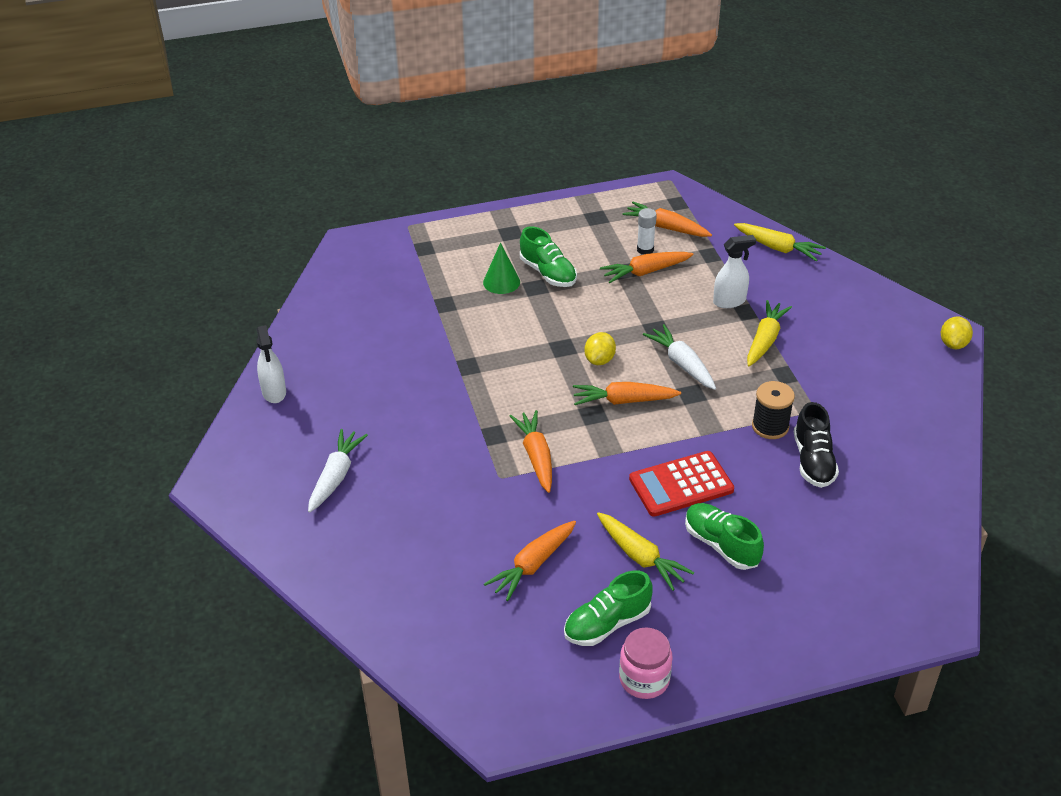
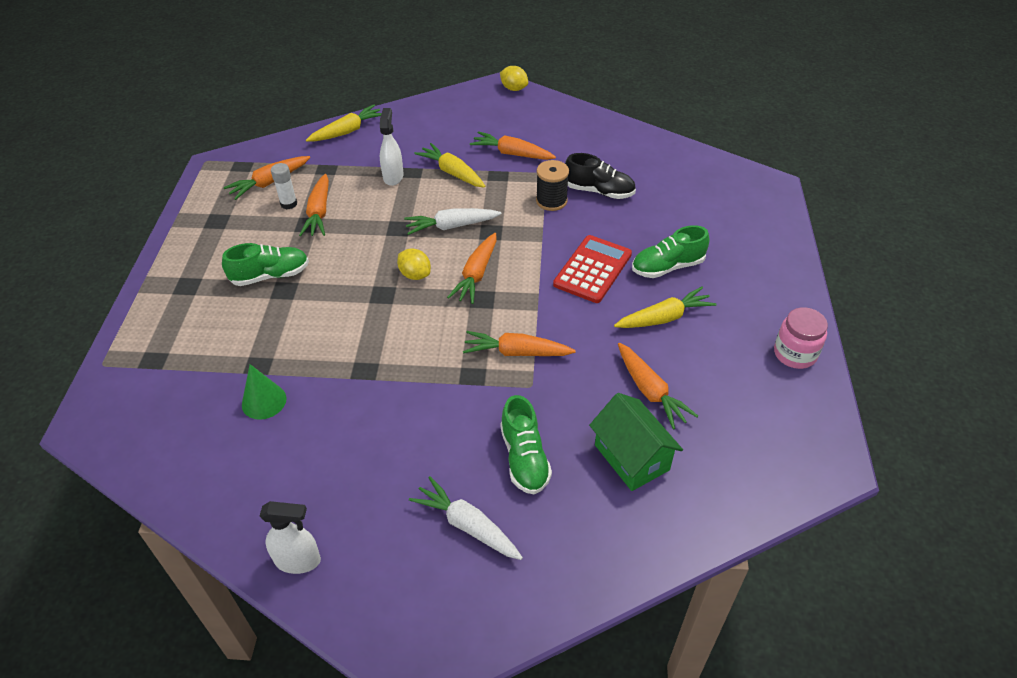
camera: 70 degrees left, 5 degrees up
green cone [483,243,520,294] -> green cone moved to [242,364,286,420]
green shoe [564,571,653,646] -> green shoe moved to [500,395,552,495]
red calculator [629,451,734,517] -> red calculator turned 150 degrees counterclockwise [553,235,632,303]
none -> orange carrot [470,131,556,160]
none -> green house [589,393,683,491]

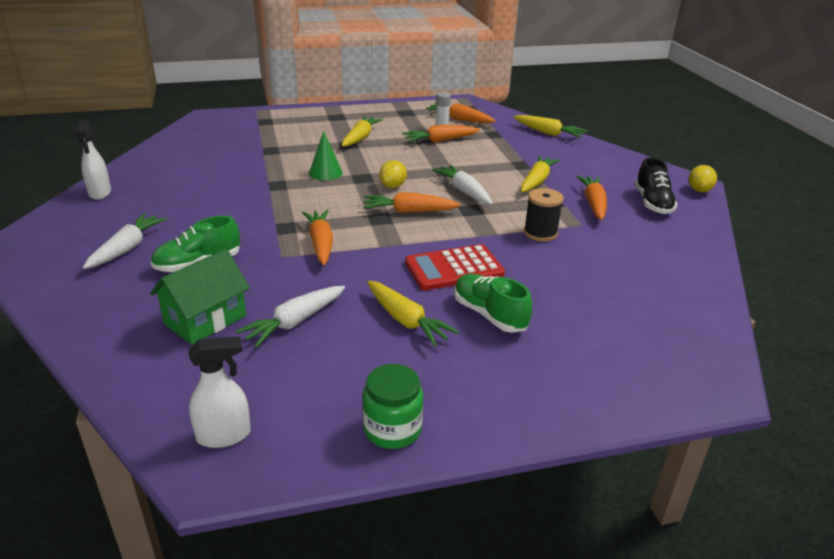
camera: 70 degrees right, 15 degrees down
green shoe [222,243,309,286] -> yellow carrot [342,116,383,147]
green cone [242,364,286,420] -> green cone moved to [309,131,343,180]
white spray bottle [380,108,404,186] -> white spray bottle moved to [189,336,251,448]
red calculator [553,235,632,303] -> red calculator turned 150 degrees clockwise [405,244,505,290]
black shoe [565,153,636,199] -> black shoe moved to [635,157,677,214]
orange carrot [618,343,698,429] -> white carrot [236,286,345,347]
pink jar [774,307,828,369] -> green jar [363,364,423,449]

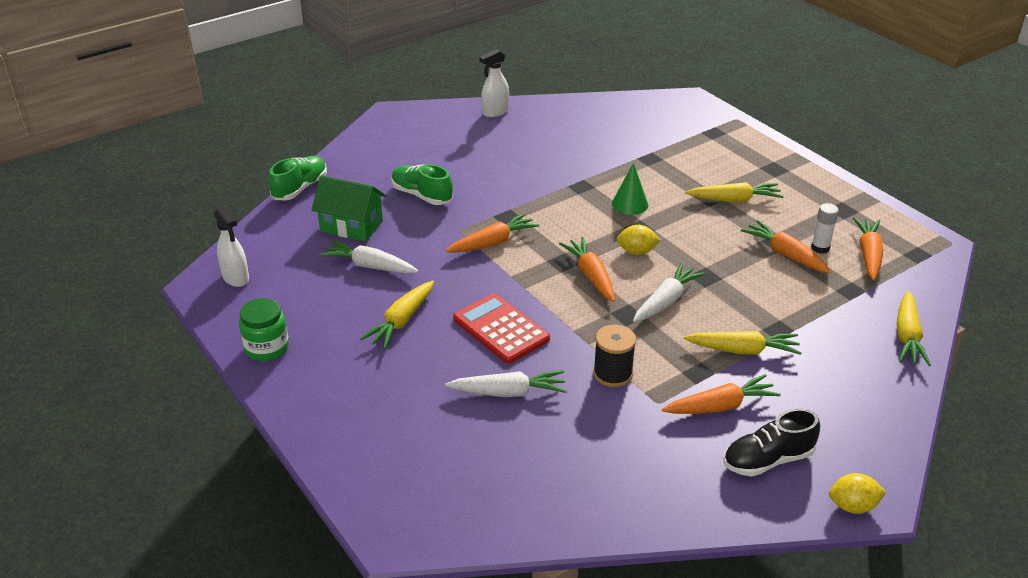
camera: 70 degrees right, 5 degrees up
white carrot [83,213,167,269] -> white carrot moved to [446,370,567,397]
green shoe [454,274,532,333] -> green shoe moved to [268,156,327,200]

